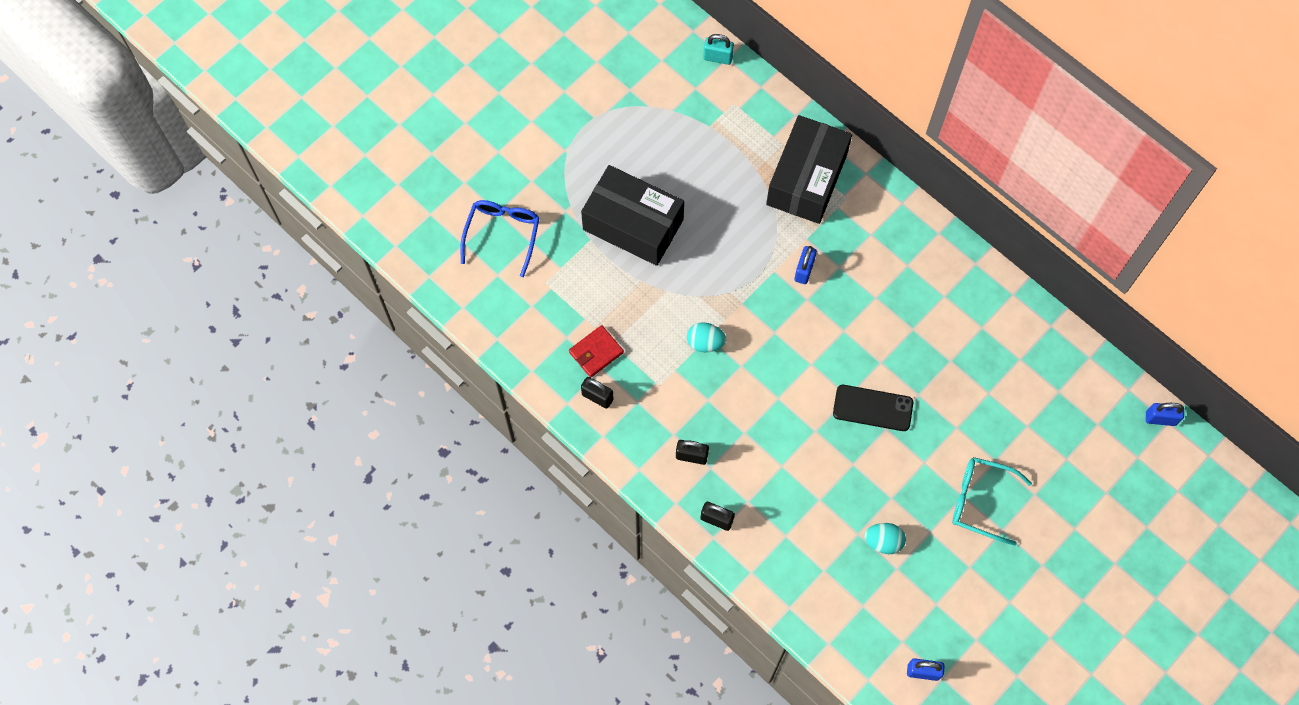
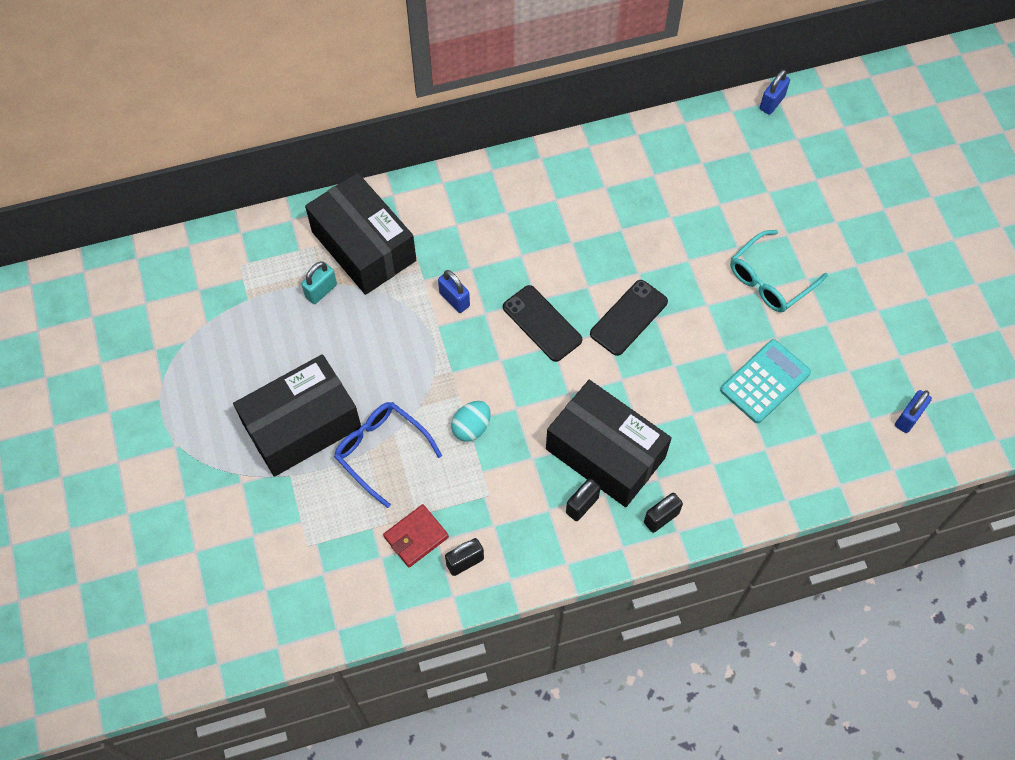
camera: 60 degrees left, 5 degrees down
blue glasses [460,200,540,277] -> blue glasses moved to [334,402,442,508]
red wallet [569,325,624,378] -> red wallet turned 60 degrees clockwise [383,504,449,567]
turquoise padlock [703,34,734,65] -> turquoise padlock moved to [301,261,337,304]
turquoise egg [864,523,906,554] -> turquoise calculator [720,339,811,423]
none -> black phone [503,285,582,362]
none -> black box [546,380,672,507]

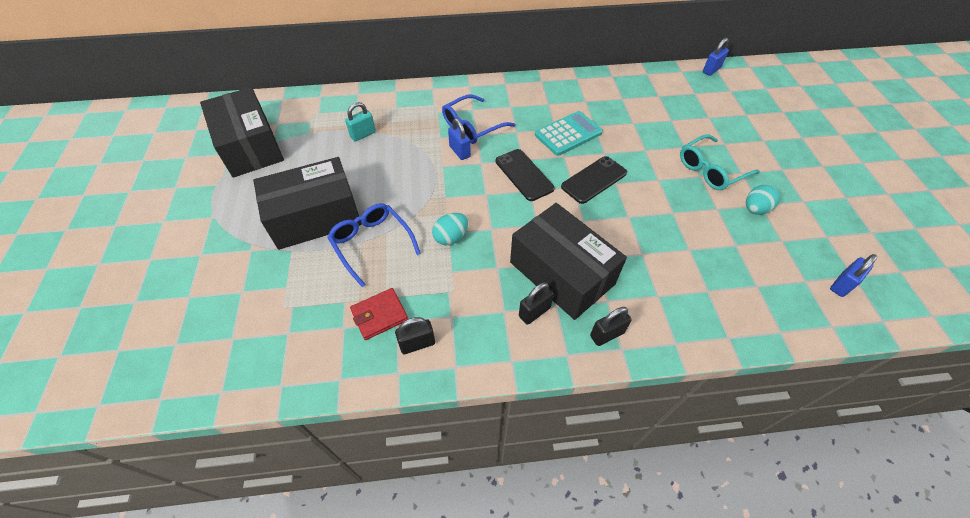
camera: 10 degrees right, 10 degrees down
black box [305,172,416,295] -> black box moved to [200,87,284,178]
turquoise calculator [720,339,811,423] -> turquoise calculator moved to [535,111,603,156]
none -> blue glasses [442,95,515,144]
none -> turquoise egg [746,185,780,215]

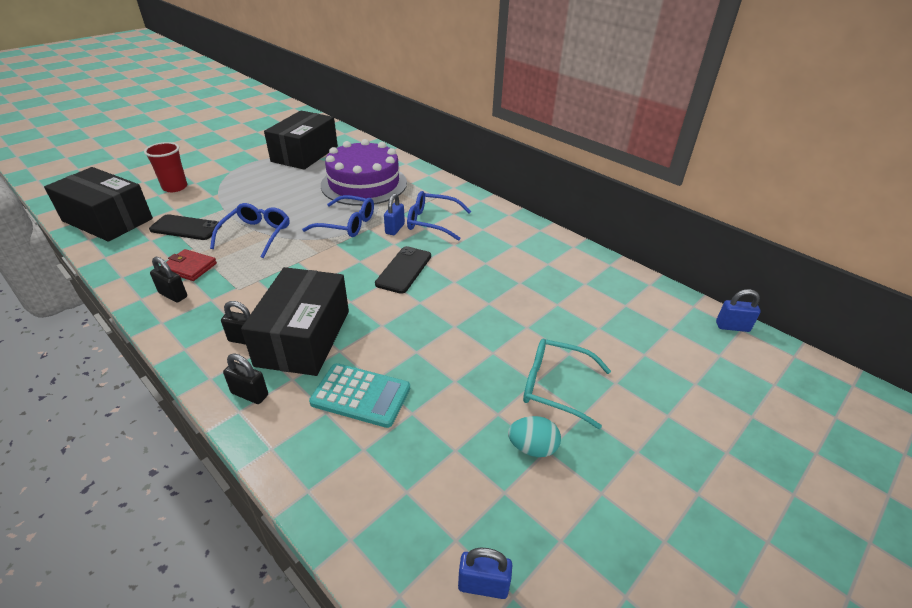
camera: 50 degrees right, 15 degrees down
black box [253,157,362,250] -> black box moved to [44,167,153,242]
turquoise padlock [345,102,376,142] -> purple cake [321,139,407,206]
turquoise egg [432,213,468,245] -> none
turquoise calculator [535,111,603,156] -> turquoise calculator moved to [309,363,410,428]
black phone [561,156,627,204] -> black phone moved to [149,214,222,240]
none -> red cup [144,142,187,192]
none -> blue glasses [302,195,374,237]

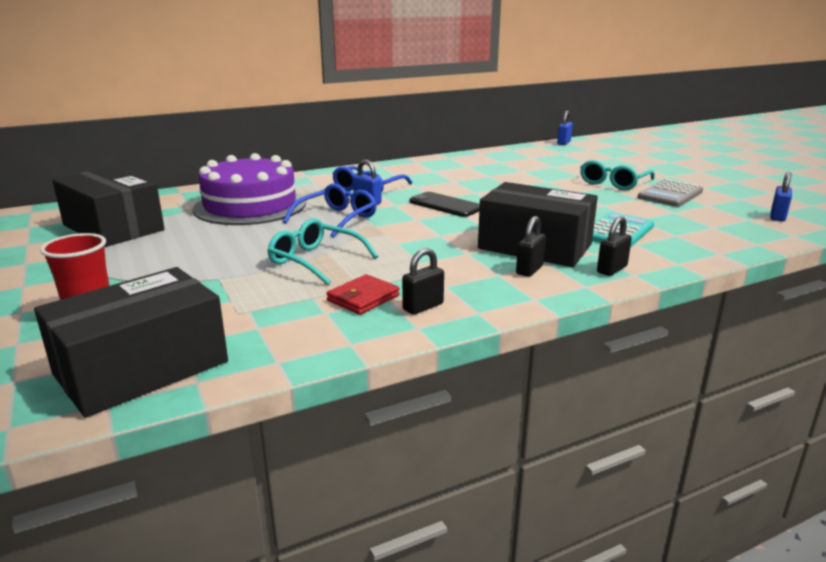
camera: 70 degrees left, 15 degrees down
black phone [149,214,222,240] -> none
blue glasses [210,203,289,258] -> turquoise glasses [267,218,378,285]
turquoise egg [508,416,561,457] -> grey calculator [638,179,703,207]

